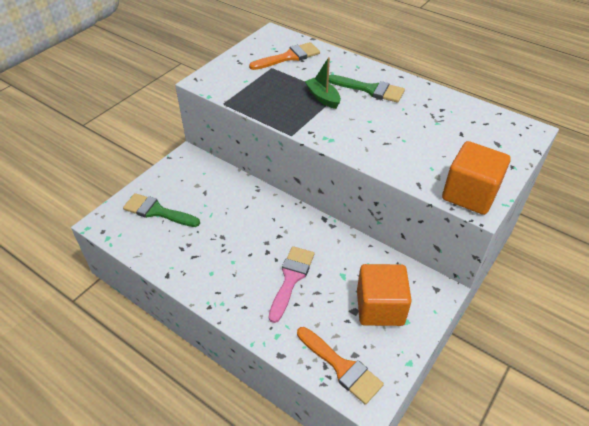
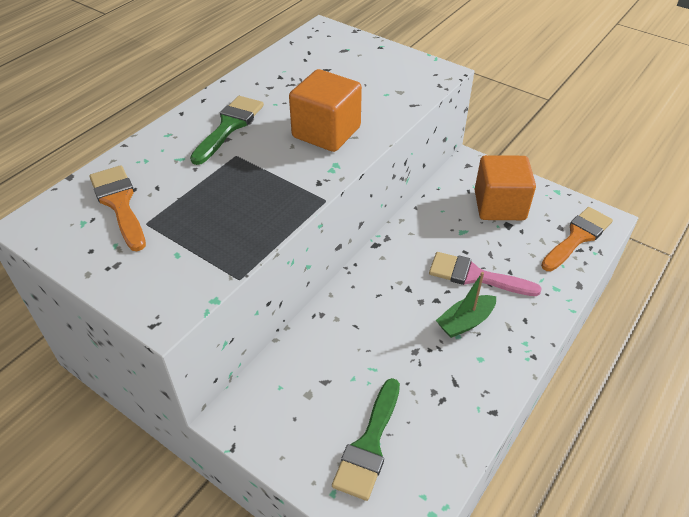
camera: 90 degrees left, 0 degrees up
green boat [305,57,341,109] -> green boat moved to [436,272,496,338]
orange cube [442,141,511,215] -> orange cube moved to [289,69,362,152]

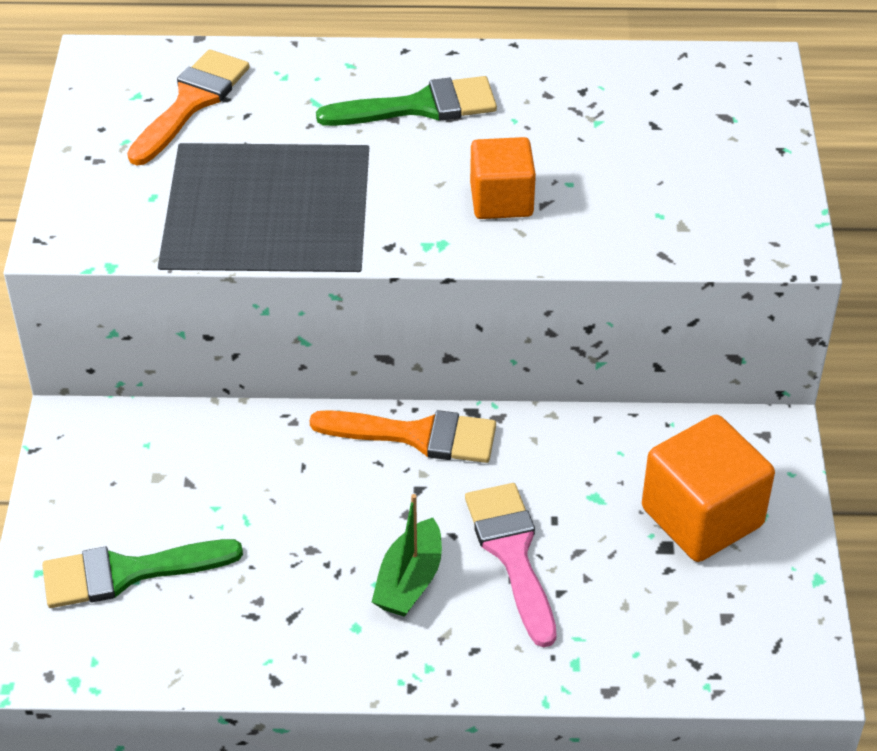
camera: 55 degrees right, 0 degrees up
orange cube [289,69,362,152] -> orange cube [470,137,536,219], size x0.66
green boat [436,272,496,338] -> green boat turned 90 degrees counterclockwise [372,494,442,617]
orange brush [541,207,613,271] -> orange brush moved to [310,410,496,463]

